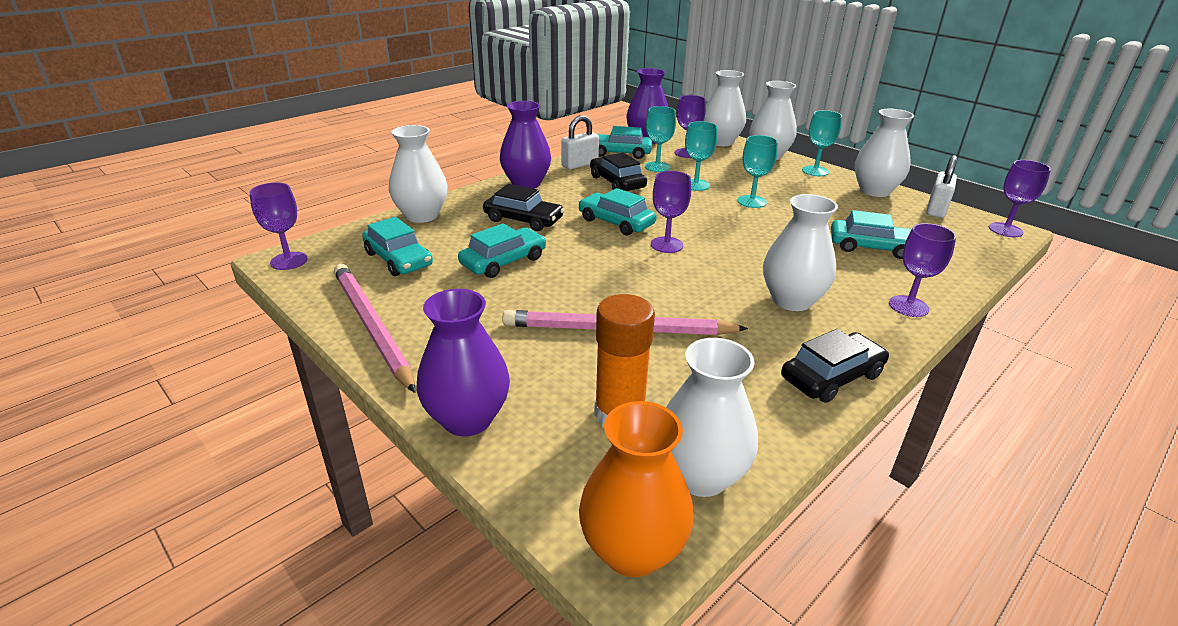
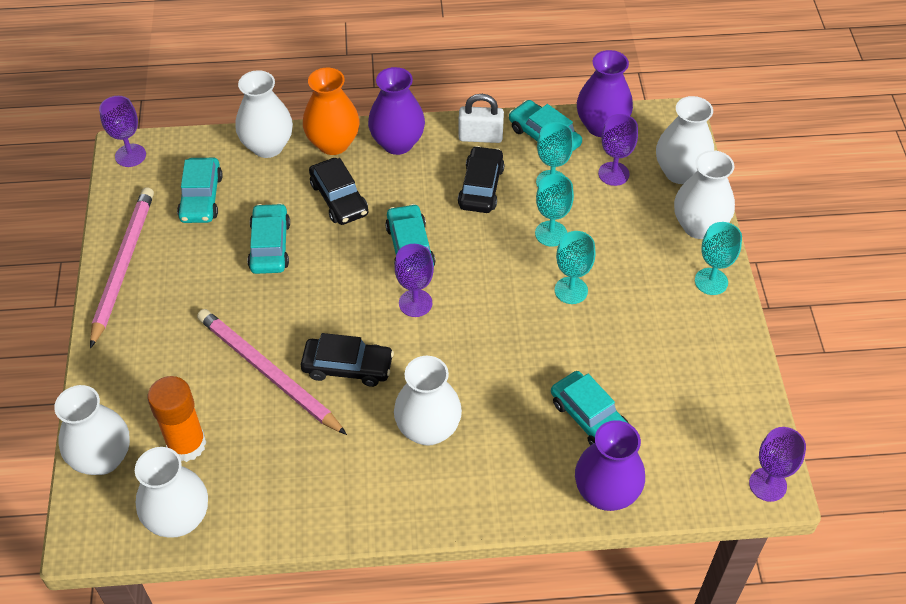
camera: 40 degrees right, 20 degrees up
purple vase [417,289,510,436] -> purple vase moved to [575,420,645,511]
turquoise car [458,223,546,278] -> turquoise car turned 90 degrees counterclockwise [247,203,290,274]
orange vase [579,401,693,577] -> orange vase moved to [303,68,360,155]
black car [781,329,889,403] -> black car moved to [301,333,394,387]
white vase [854,109,914,197] -> white vase moved to [54,385,130,475]
purple goblet [889,223,956,317] -> none
white padlock [927,155,957,218] -> none

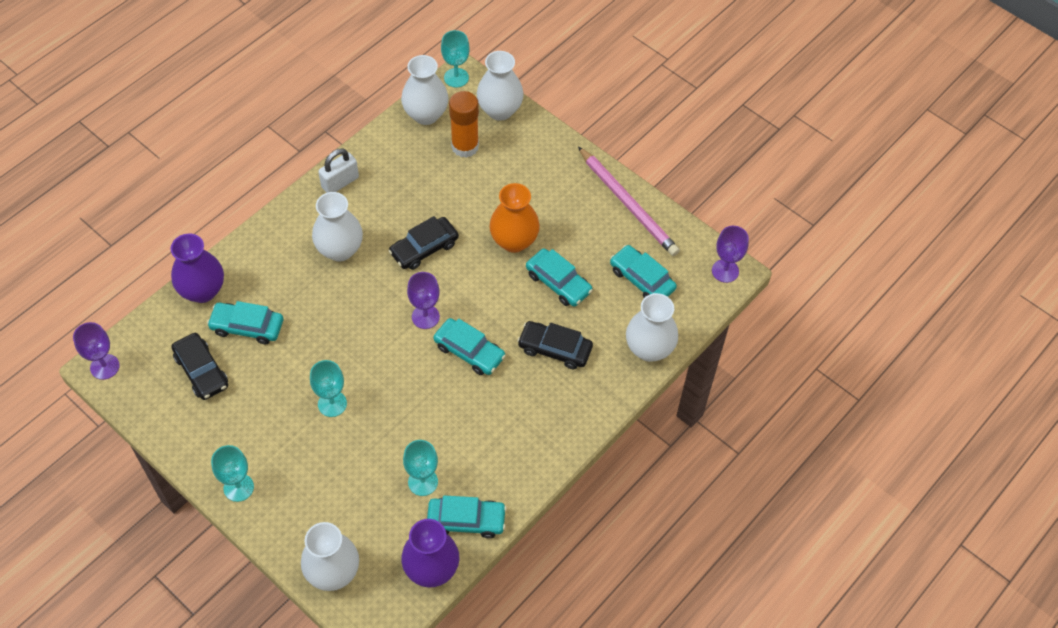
camera: 135 degrees right, 5 degrees up
pink pencil [197,309,347,435] -> none
orange vase [303,68,360,155] -> orange vase moved to [489,183,540,253]
purple vase [368,67,425,155] -> none
white padlock [458,94,504,143] -> white padlock moved to [318,148,359,193]
black car [458,146,505,213] -> black car moved to [171,333,228,400]
turquoise goblet [535,174,574,246] -> turquoise goblet moved to [441,30,470,88]
purple goblet [598,114,638,186] -> none
white vase [674,150,735,239] -> none

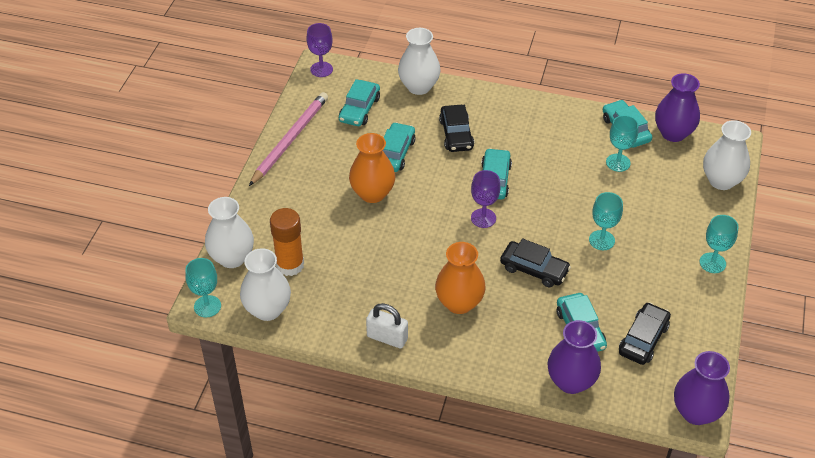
camera: 115 degrees left, 10 degrees down
purple goblet [73,322,120,380] -> purple vase [674,351,730,425]
white vase [312,192,363,261] -> orange vase [435,242,486,314]
black car [389,216,459,270] -> black car moved to [500,238,571,287]

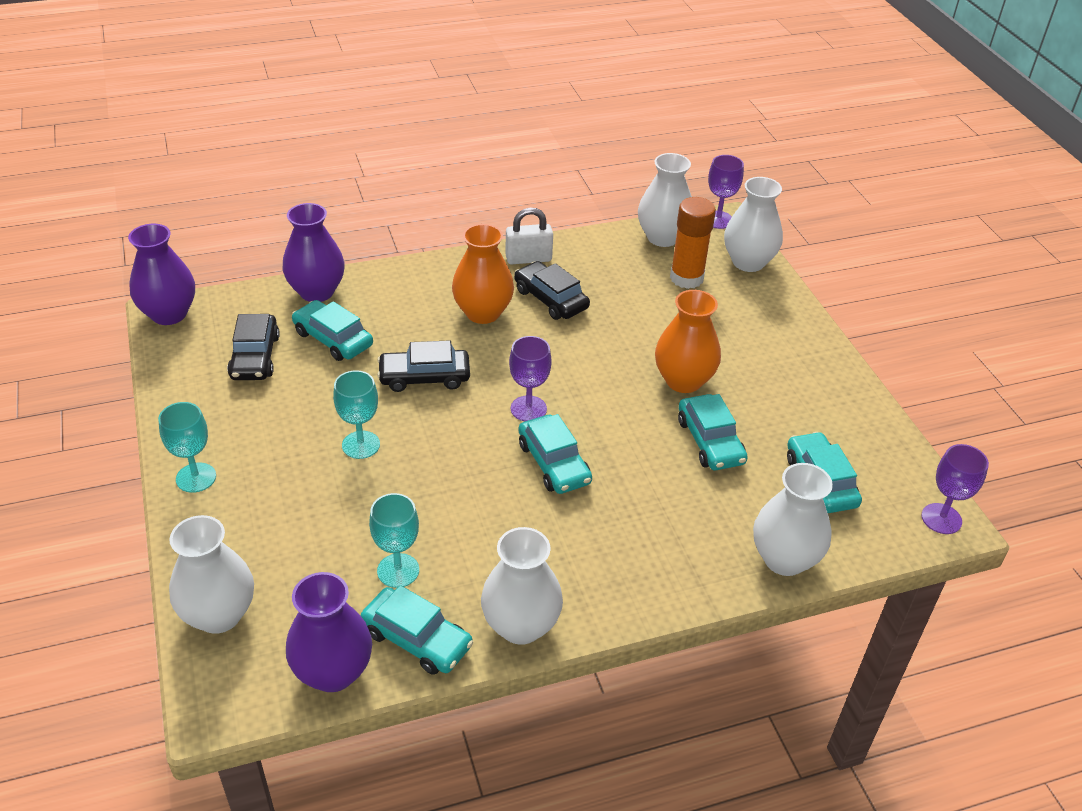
camera: 145 degrees right, 5 degrees down
turquoise goblet [185,258,221,317] -> purple goblet [708,155,744,229]
pink pencil [249,92,328,186] -> none
black car [439,105,474,152] -> black car moved to [514,261,590,320]
none -> white vase [481,527,563,645]

